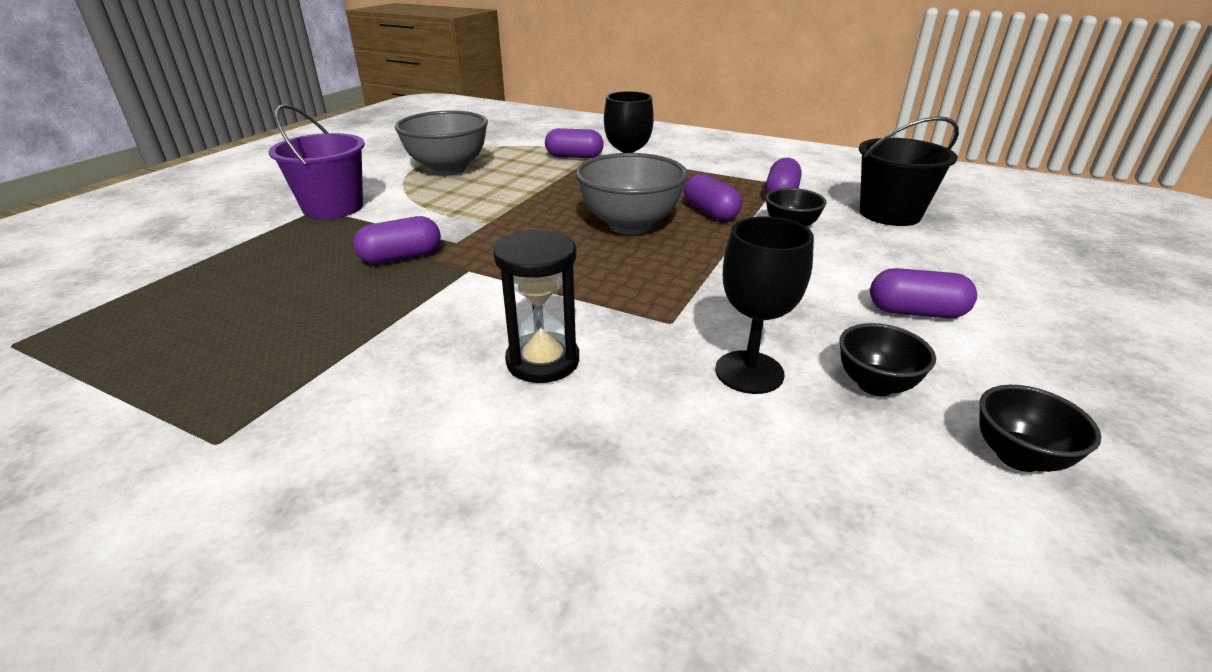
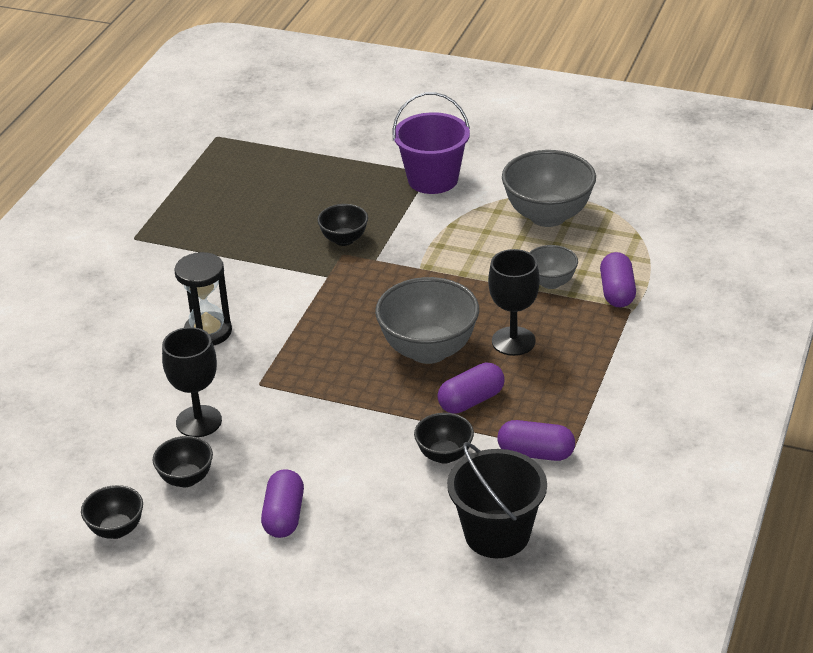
camera: 85 degrees right, 5 degrees up
purple capsule [353,216,441,264] -> black bowl [317,204,368,246]
none -> grey bowl [529,245,578,289]

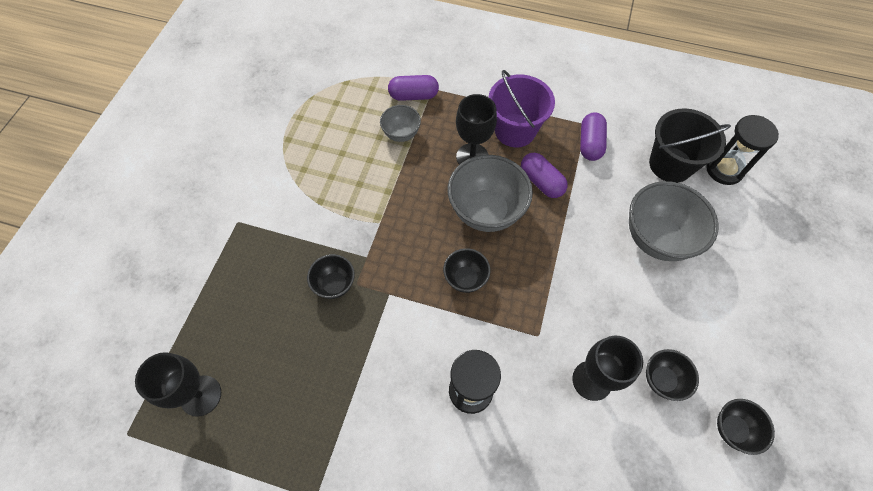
camera: 95 degrees left, 25 degrees up
purple capsule [261,469,304,538] -> none
purple bucket [392,92,470,194] -> purple bucket moved to [489,70,555,147]
black bowl [414,413,474,464] -> black bowl moved to [443,248,491,293]
grey bowl [502,150,596,227] -> grey bowl moved to [629,181,719,261]
none -> black goblet [135,352,221,417]
none -> black hourglass [706,115,779,185]

